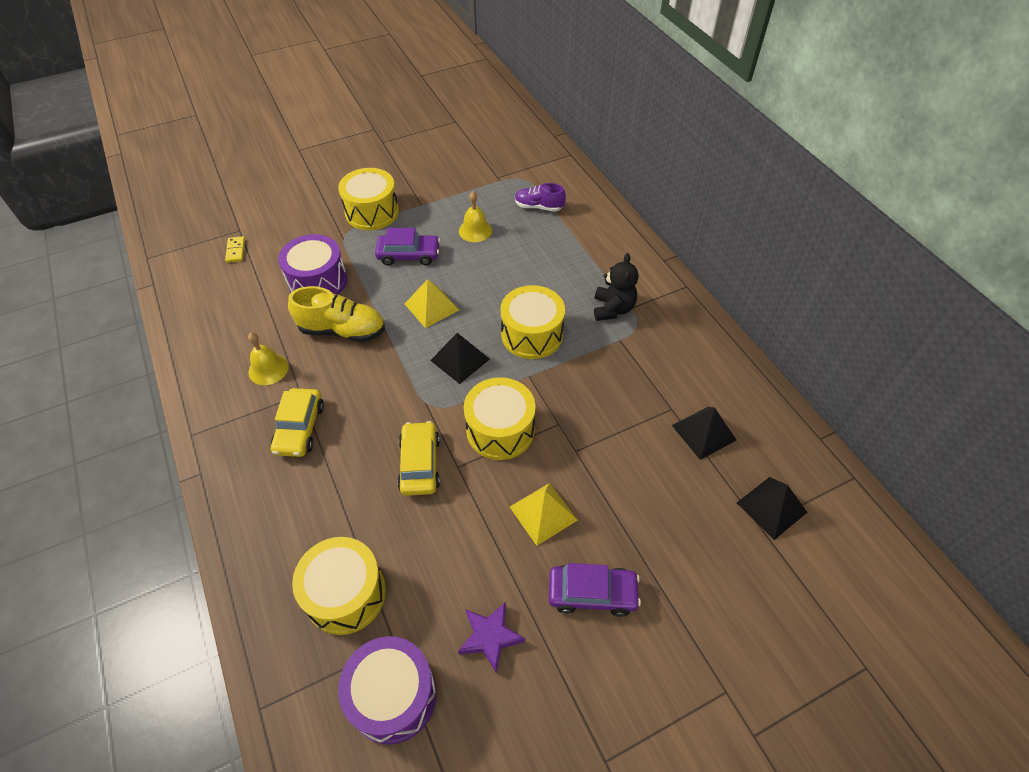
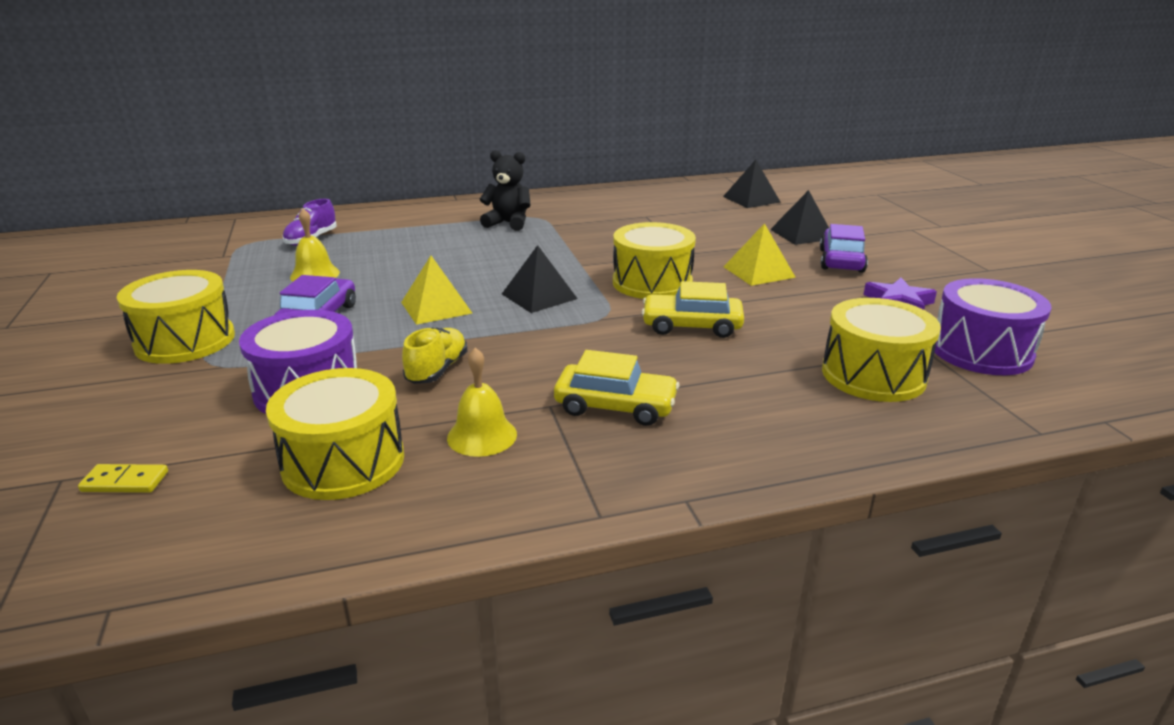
camera: 80 degrees left, 25 degrees down
yellow shoe [288,286,385,342] -> yellow shoe [402,327,468,384], size x0.64
yellow drum [500,285,565,359] -> yellow drum moved to [266,368,404,500]
black pyramid [672,407,736,460] -> black pyramid moved to [770,190,829,245]

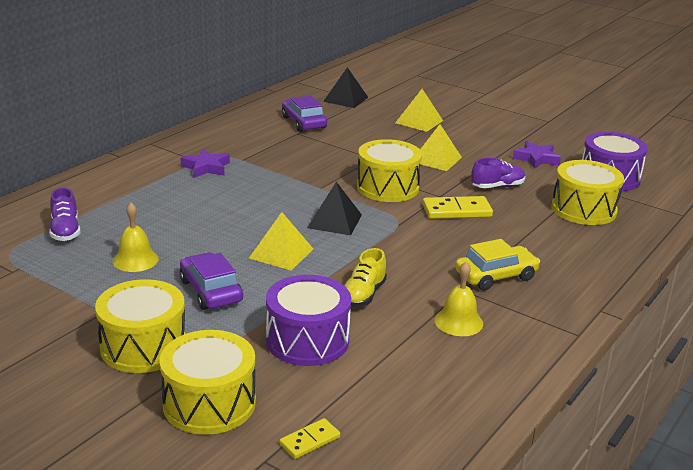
camera: 40 degrees left, 0 degrees up
yellow drum [266,368,404,500] -> yellow drum moved to [160,330,256,435]
yellow shoe [402,327,468,384] -> yellow shoe turned 135 degrees counterclockwise [344,248,387,307]
black teddy bear [479,150,531,231] -> purple star [181,148,230,178]
yellow car [642,281,744,338] -> yellow domino [423,196,493,219]
black pyramid [770,190,829,245] -> yellow pyramid [395,89,443,132]
purple car [820,224,868,273] -> purple car moved to [282,96,327,132]
none -> purple shoe [471,158,525,188]

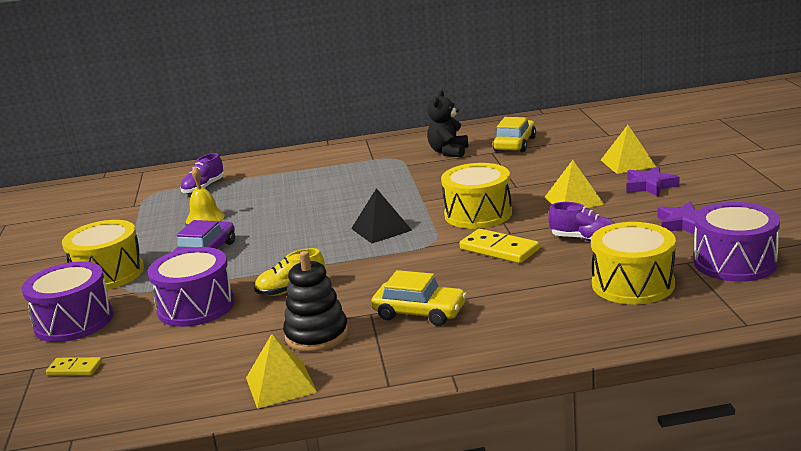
camera: 50 degrees right, 5 degrees down
yellow drum [160,330,256,435] -> purple drum [22,262,113,342]
purple star [181,148,230,178] -> purple star moved to [626,166,679,197]
yellow pyramid [249,212,313,271] -> yellow pyramid moved to [246,334,317,409]
purple car [282,96,327,132] -> yellow car [493,117,536,152]
black pyramid [323,67,368,108] -> none
yellow bell [434,262,483,336] -> black stacking toy [283,251,349,352]
none -> black teddy bear [427,90,469,157]

